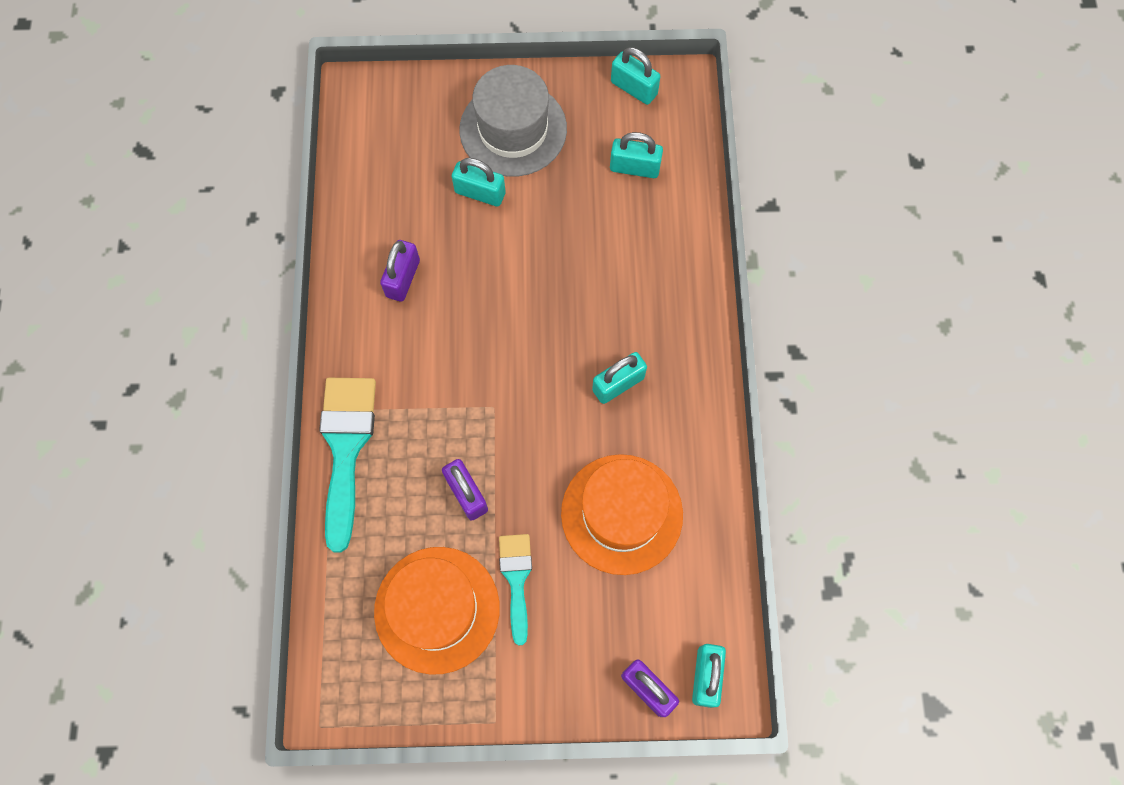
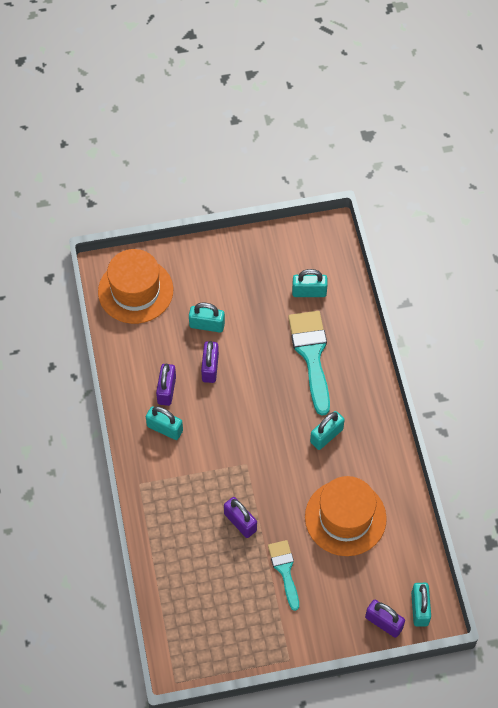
camera: 10 degrees left, 10 degrees down
turquoise brush [319,378,376,553] -> turquoise brush moved to [288,311,330,416]
orange hat [374,547,500,675] -> orange hat moved to [98,249,173,324]
grey hat [459,65,567,177] -> none
turquoise padlock [611,47,661,105] -> turquoise padlock moved to [146,406,183,440]
none -> purple padlock [201,341,219,383]

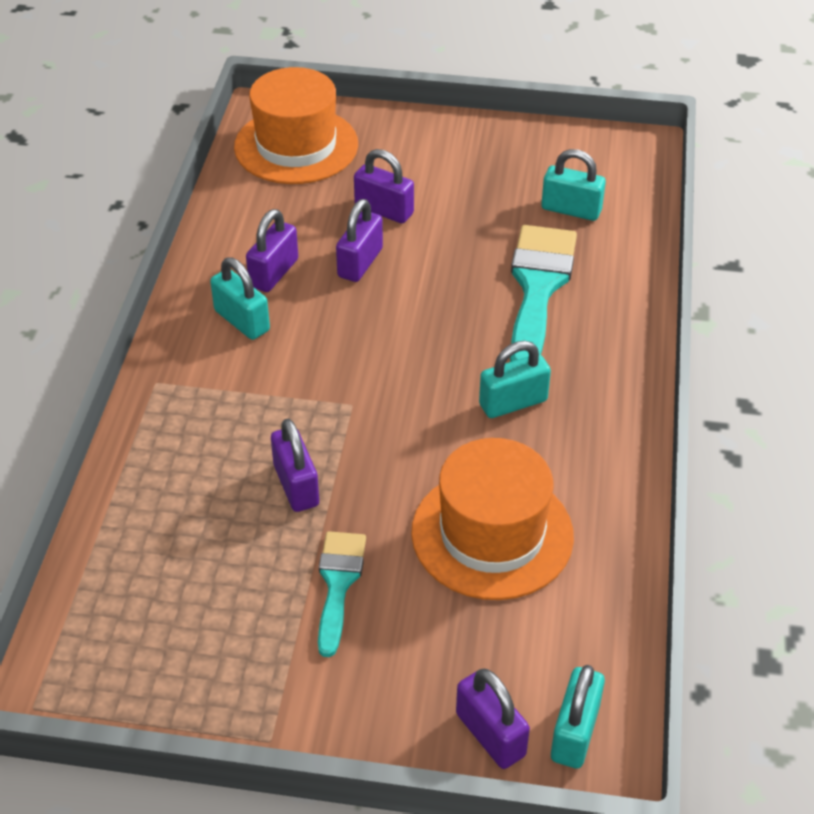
camera: 20 degrees right, 15 degrees down
turquoise padlock [189,302,225,333] -> purple padlock [354,149,414,223]

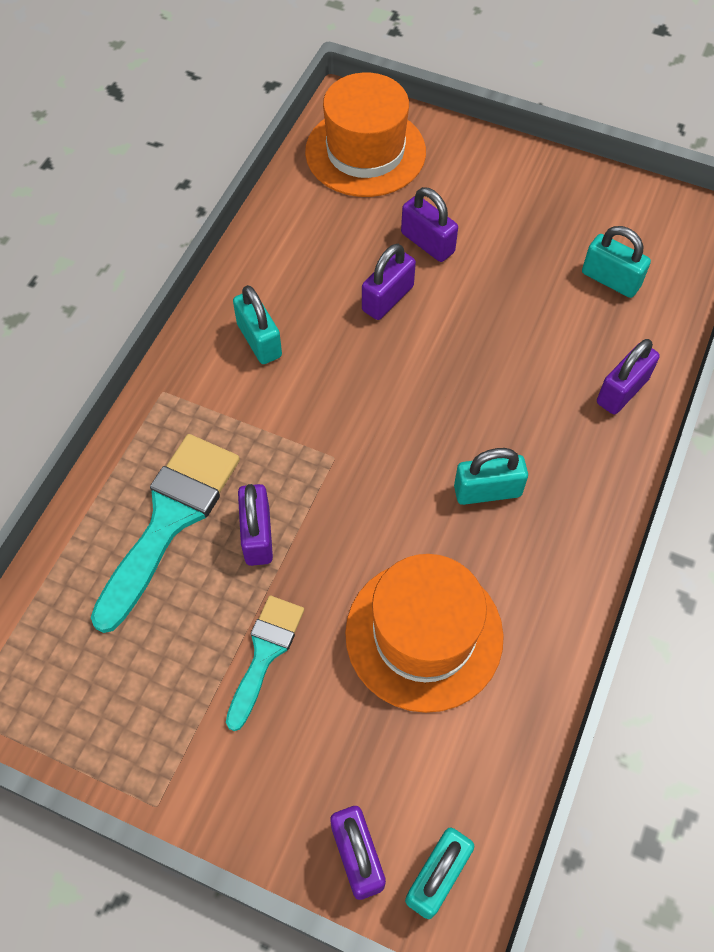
camera: 15 degrees right, 15 degrees up
purple padlock [246,209,298,292] -> purple padlock moved to [597,339,660,414]
turquoise brush [510,225,577,362] -> turquoise brush moved to [91,434,240,633]

